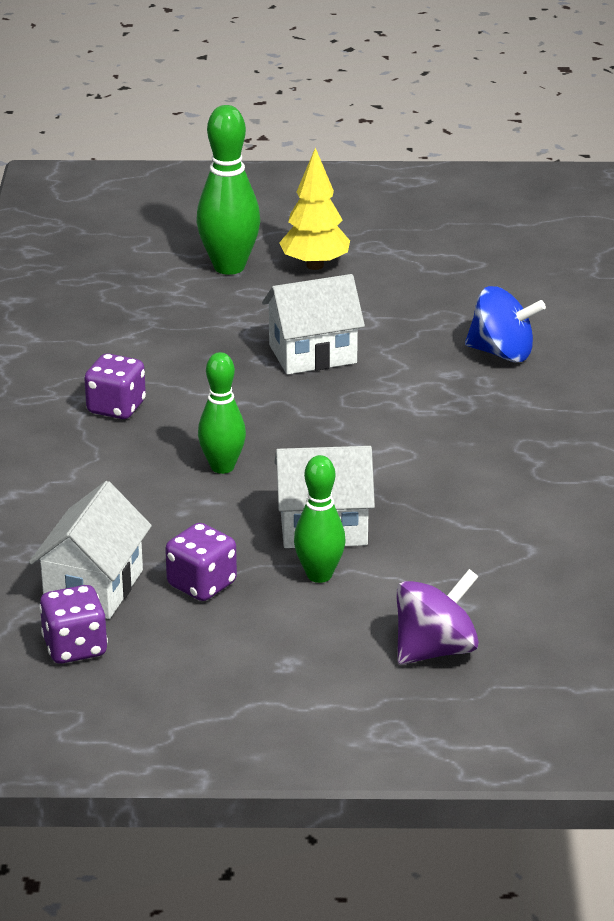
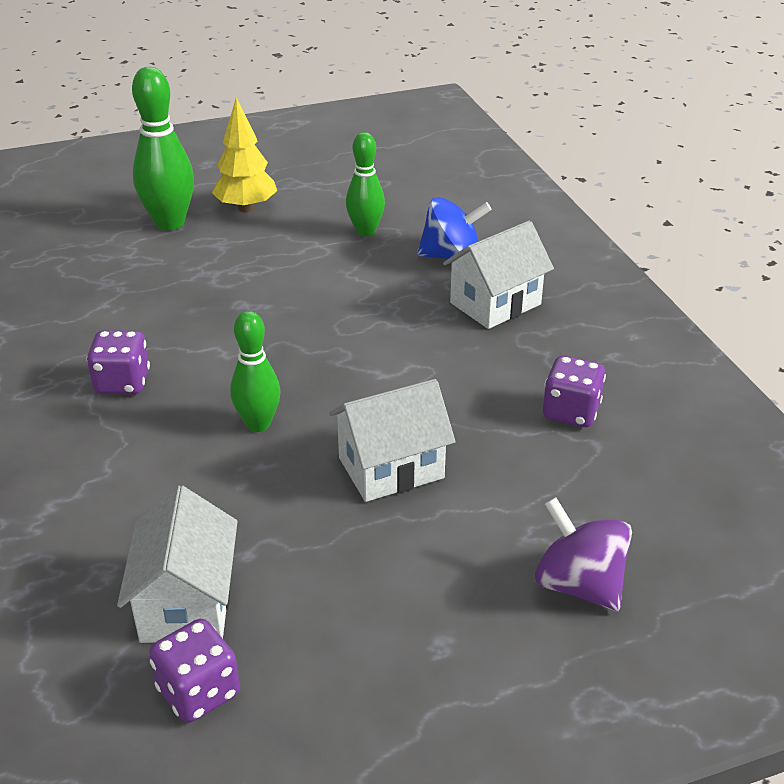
camera: 20 degrees left, 5 degrees up
purple dice [165,523,237,601] -> purple dice moved to [543,356,606,427]
white house [262,274,365,374] -> white house moved to [443,220,554,329]
green bowling pin [294,455,345,583] -> green bowling pin moved to [346,132,385,237]
purple spinning top [396,569,479,665] -> purple spinning top turned 75 degrees counterclockwise [535,497,632,612]

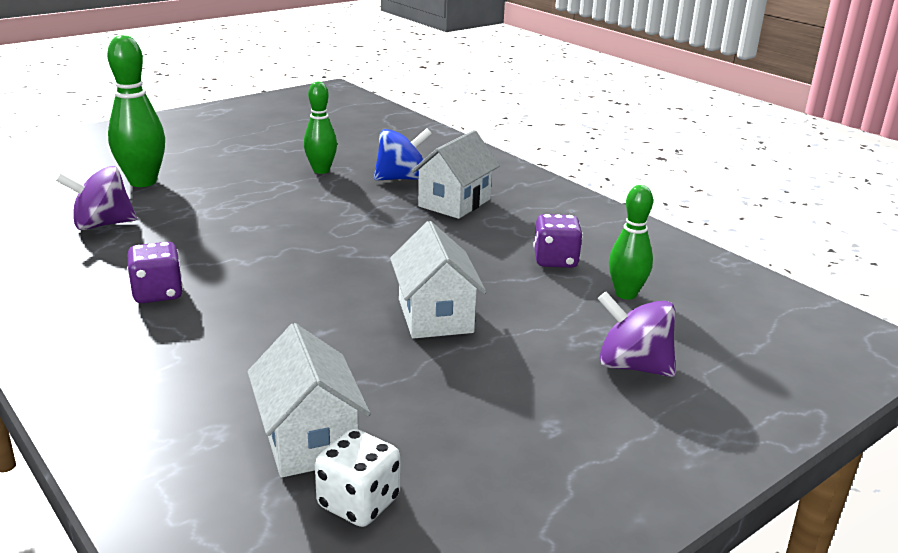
camera: 20 degrees left, 10 degrees down
purple dice [149,619,240,723] -> white dice [315,429,400,527]
yellow tree [212,97,277,212] -> none
green bowling pin [230,311,280,432] -> green bowling pin moved to [609,185,653,300]
white house [329,379,456,502] -> white house turned 60 degrees counterclockwise [390,221,486,339]
none -> purple spinning top [56,166,137,230]

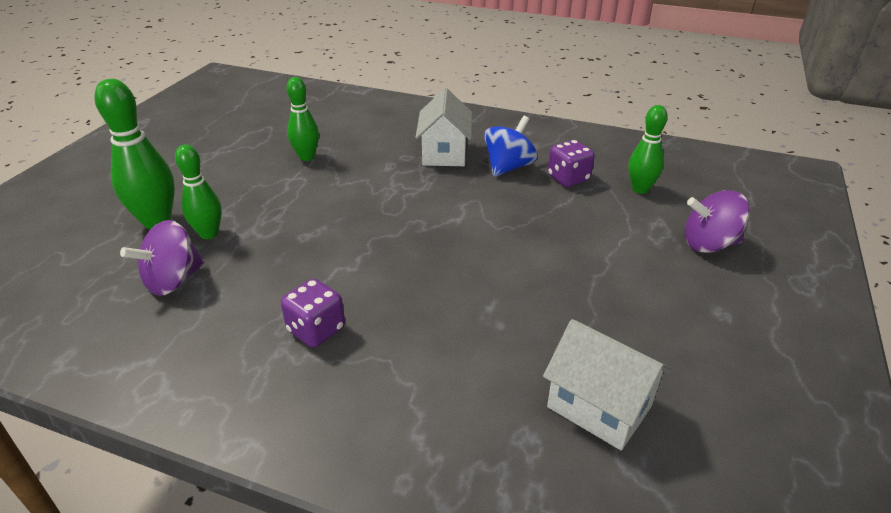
camera: 30 degrees left, 10 degrees up
white dice [315,429,400,527] -> none
blue spinning top [374,128,432,181] -> blue spinning top moved to [484,116,538,177]
white house [390,221,486,339] -> none
none -> green bowling pin [175,145,222,239]

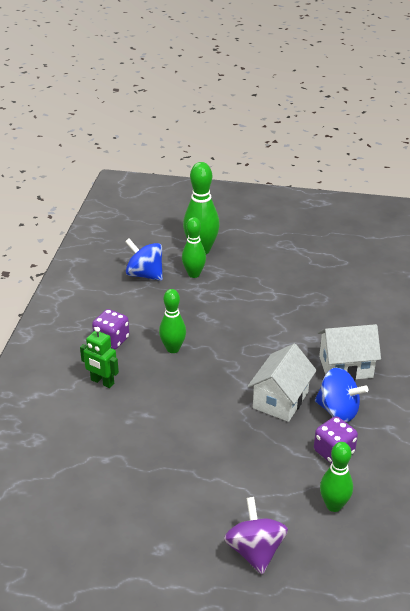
camera: 80 degrees right, 0 degrees up
purple spinning top [120,220,204,296] -> blue spinning top [125,239,163,281]
green bowling pin [286,77,319,161] -> green bowling pin moved to [159,289,186,353]
white house [543,319,672,450] -> white house moved to [248,344,317,422]
none -> green robot [80,327,119,388]

